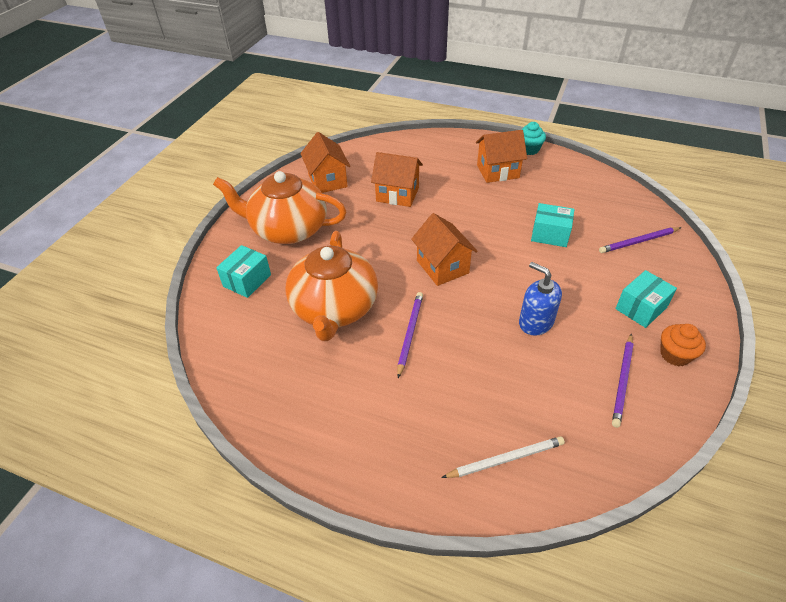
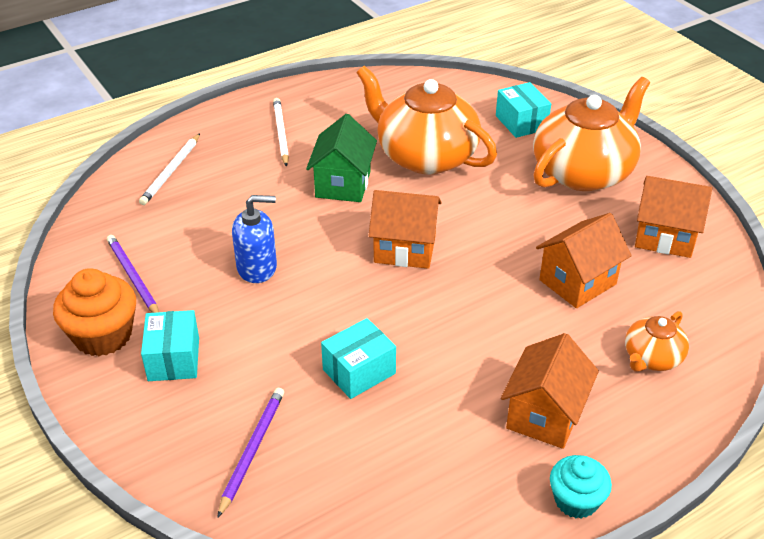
camera: 125 degrees right, 5 degrees down
purple pencil [397,292,423,378] -> green house [306,114,377,202]
orange cupcake [660,324,706,366] -> orange cupcake [53,268,136,356], size x1.54
none -> white pencil [273,98,289,167]
none -> orange teapot [625,311,689,372]

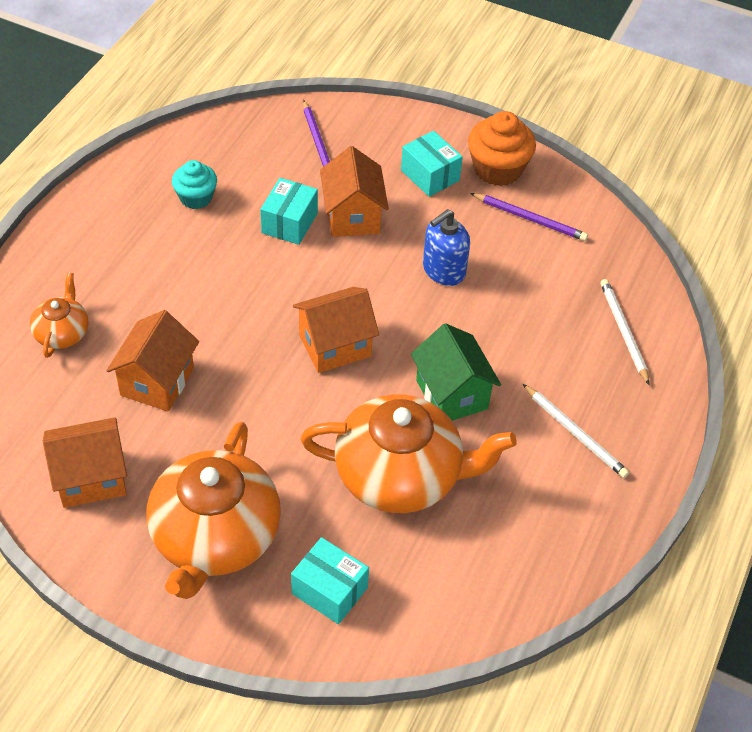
camera: 145 degrees right, 10 degrees up
orange house [501,333,599,449] -> orange house moved to [320,146,389,237]
turquoise cupcake [550,455,612,519] -> turquoise cupcake moved to [172,160,217,209]

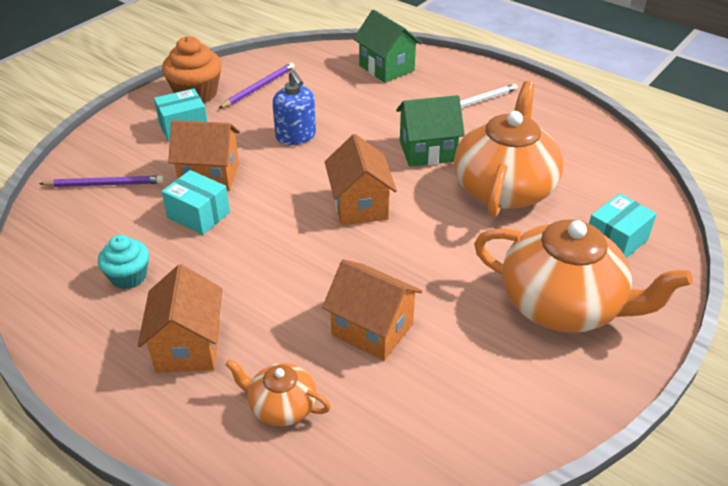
camera: 75 degrees left, 10 degrees down
orange house [43,417,127,508] -> orange house moved to [138,264,222,373]
white pencil [600,279,649,385] -> green house [353,10,422,83]

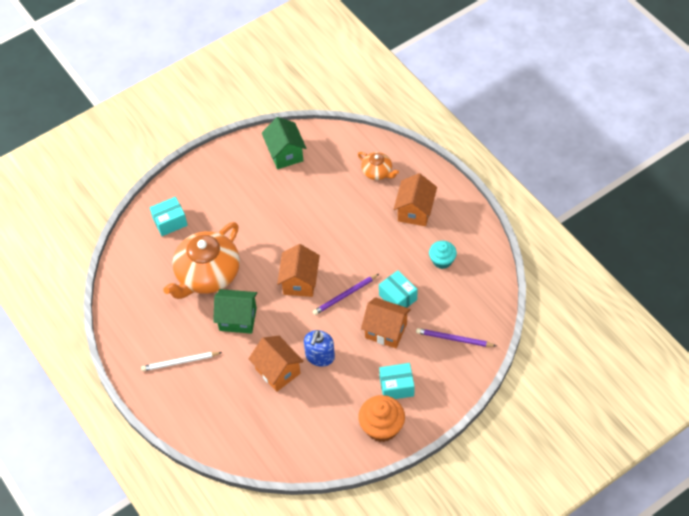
camera: 160 degrees left, 15 degrees up
purple pencil [218,62,295,109] -> purple pencil moved to [313,274,379,315]
blue soap dispenser [272,70,316,145] -> blue soap dispenser turned 150 degrees counterclockwise [304,330,335,367]
orange house [322,259,423,361] -> orange house moved to [249,336,304,392]
green house [353,10,422,83] -> green house moved to [262,117,306,169]
orange teapot [474,220,693,333] -> none

